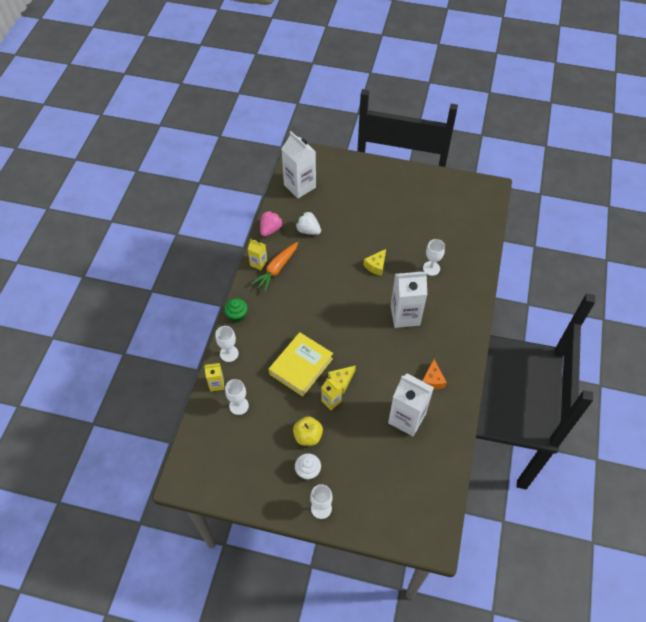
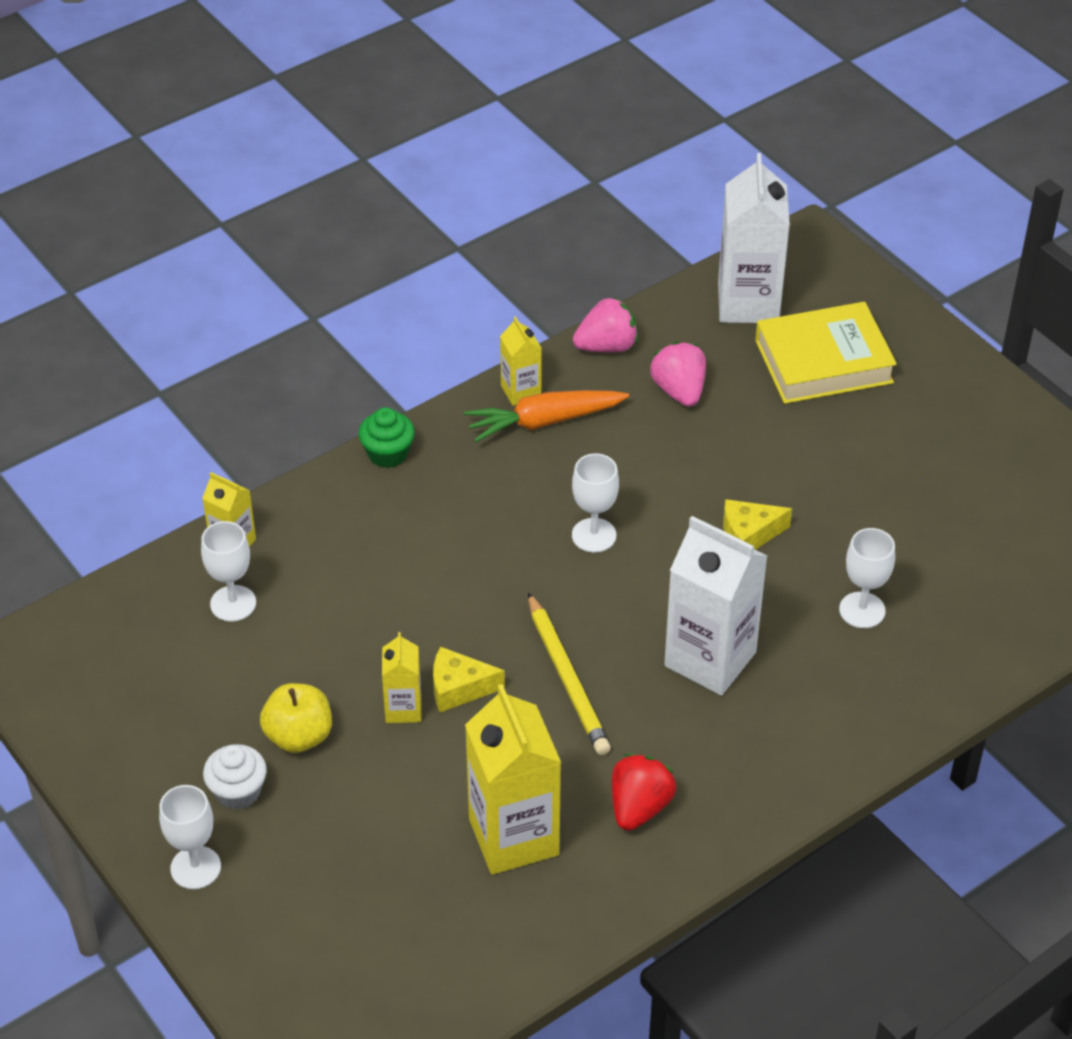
camera: 40 degrees right, 10 degrees down
white goblet [216,326,239,362] -> white goblet moved to [572,453,619,553]
yellow book [269,332,333,397] -> yellow book moved to [755,302,897,404]
white strawberry [296,211,321,235] -> pink strawberry [650,342,706,407]
white carton [388,374,434,436] -> yellow carton [465,684,561,875]
orange cheese [422,359,447,389] -> red strawberry [612,754,676,831]
none -> yellow pencil [528,592,611,755]

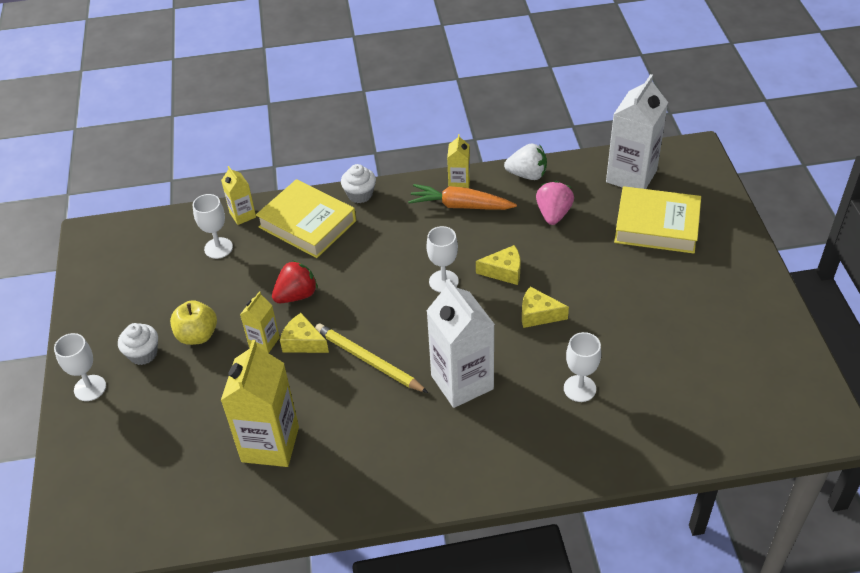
camera: 30 degrees right, 0 degrees up
green cupcake [359,407,415,468] -> white cupcake [341,164,376,203]
yellow pencil [528,592,611,755] -> yellow pencil turned 120 degrees clockwise [315,324,428,393]
pink strawberry [573,297,638,352] -> white strawberry [504,143,547,180]
red strawberry [612,754,676,831] -> red strawberry moved to [272,260,318,303]
none -> yellow book [256,179,356,258]
none -> yellow cheese [476,245,521,285]

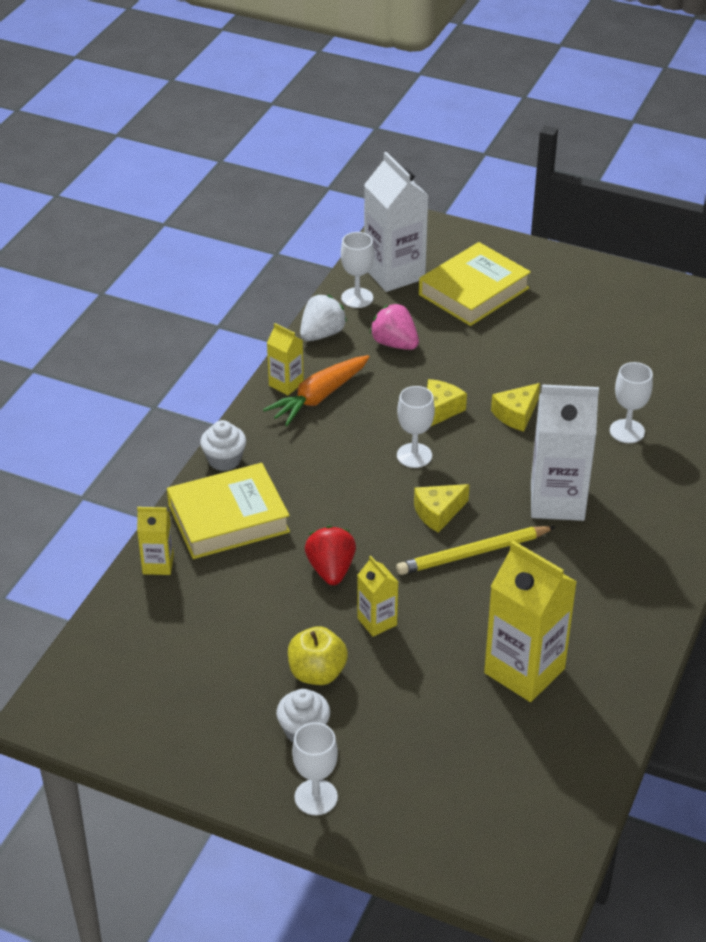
camera: 60 degrees left, 5 degrees down
white goblet [193,194,233,259] -> white goblet moved to [341,232,374,308]
yellow cheese [280,313,329,353] -> yellow cheese moved to [414,484,470,533]

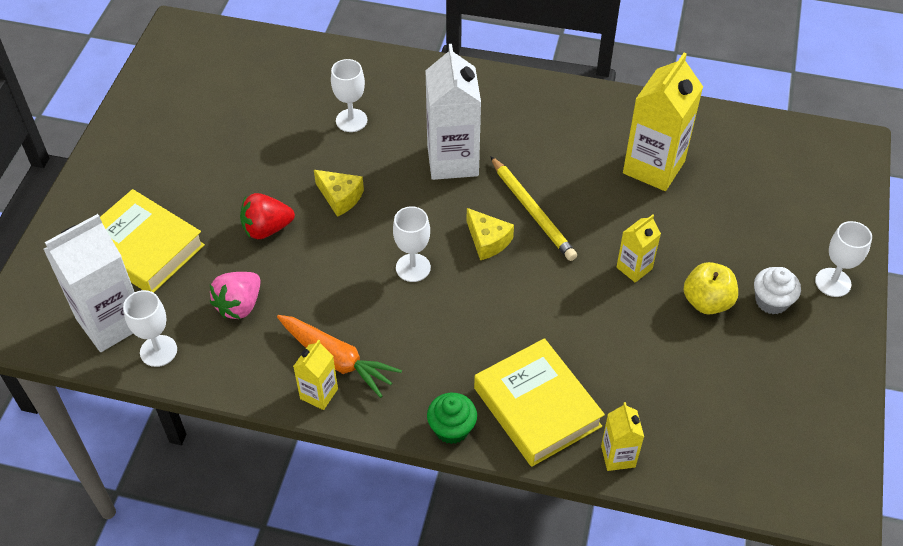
camera: 100 degrees left, 10 degrees up
white cupcake [200,420,246,471] -> green cupcake [427,393,477,444]
white strawberry [300,294,347,341] -> none
red strawberry [305,526,356,585] -> red strawberry moved to [240,193,295,239]
yellow cheese [427,379,467,427] -> none

